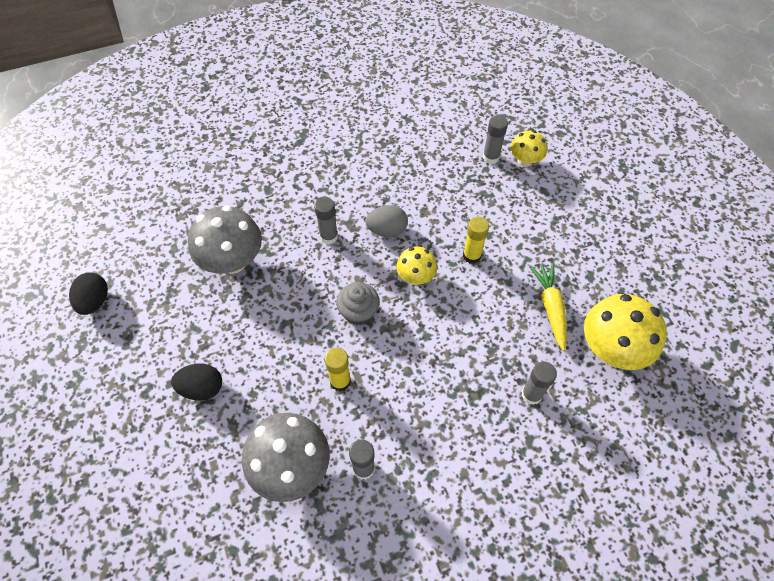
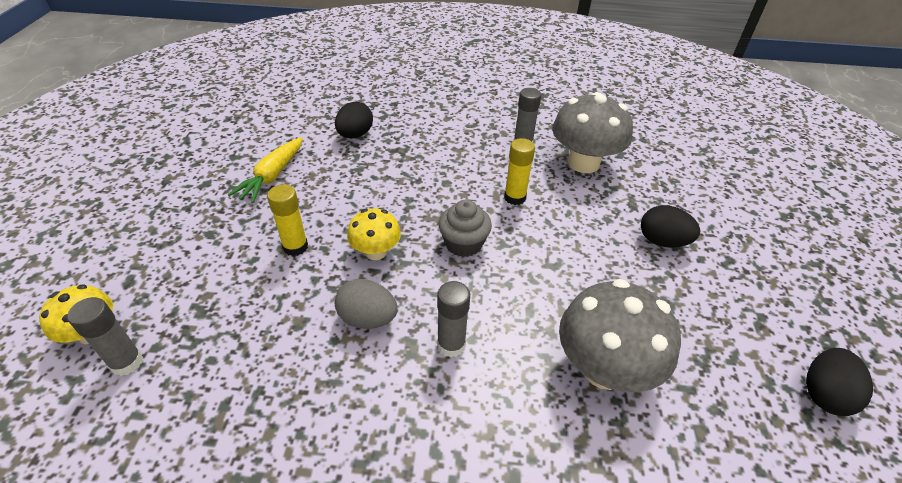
camera: 155 degrees left, 15 degrees down
grey glue stick [521,361,557,405] -> black egg [335,102,373,138]
yellow mushroom [584,294,667,370] -> none

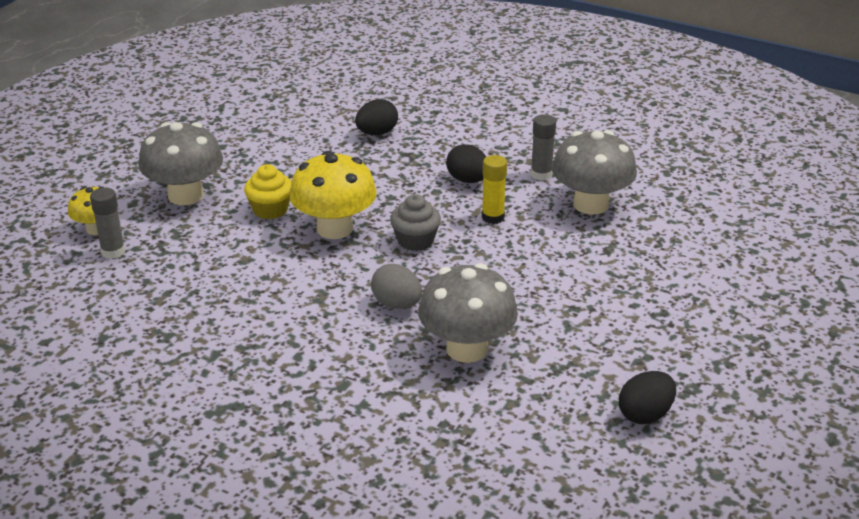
camera: 25 degrees right, 10 degrees down
yellow carrot [228,137,303,203] -> none
yellow glue stick [267,184,308,256] -> yellow cupcake [244,164,291,219]
grey egg [335,279,398,329] -> grey egg moved to [371,264,422,309]
yellow mushroom [347,209,401,260] -> yellow mushroom [289,151,376,239], size x1.76
grey glue stick [437,281,470,357] -> none
black egg [641,205,700,248] -> black egg moved to [446,144,486,183]
none -> grey mushroom [138,122,223,205]

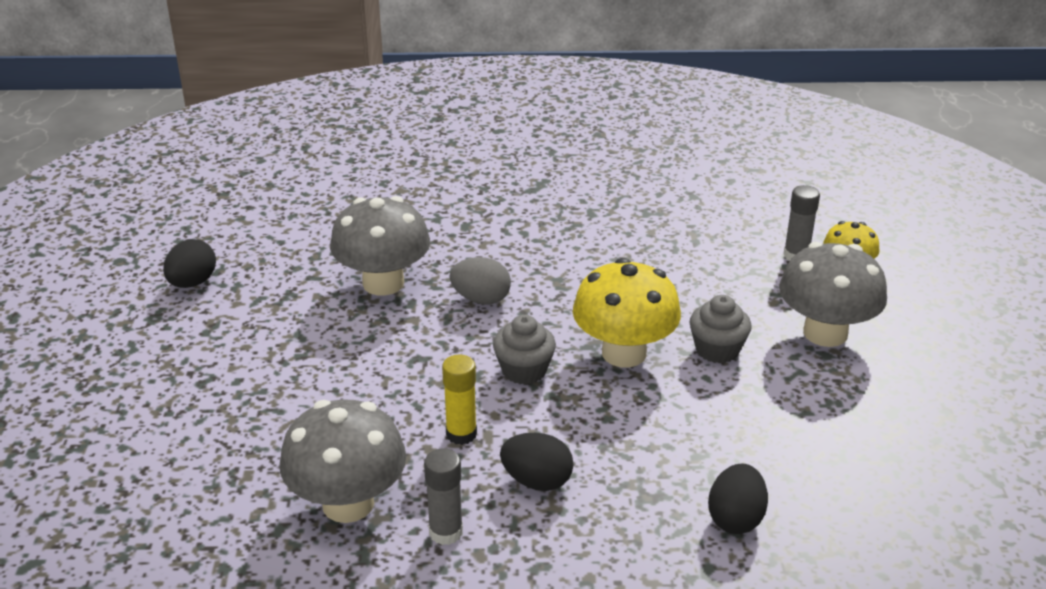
camera: 150 degrees right, 0 degrees up
yellow cupcake [244,164,291,219] -> grey cupcake [690,295,752,363]

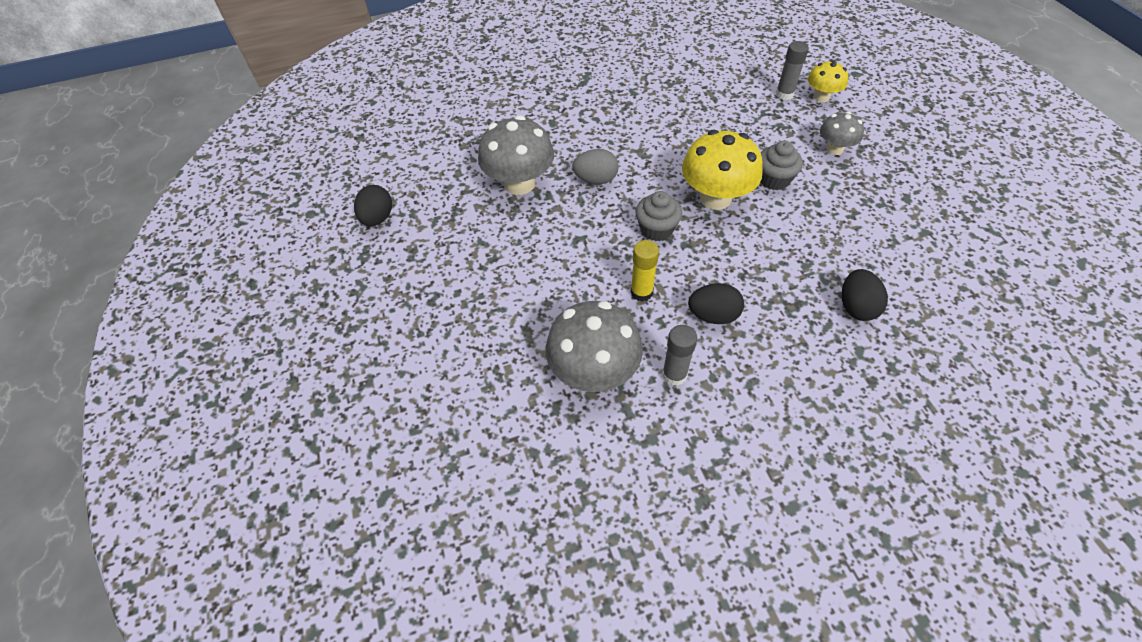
camera: 15 degrees left, 20 degrees up
grey mushroom [779,242,887,347] -> grey mushroom [820,112,864,155], size x0.57

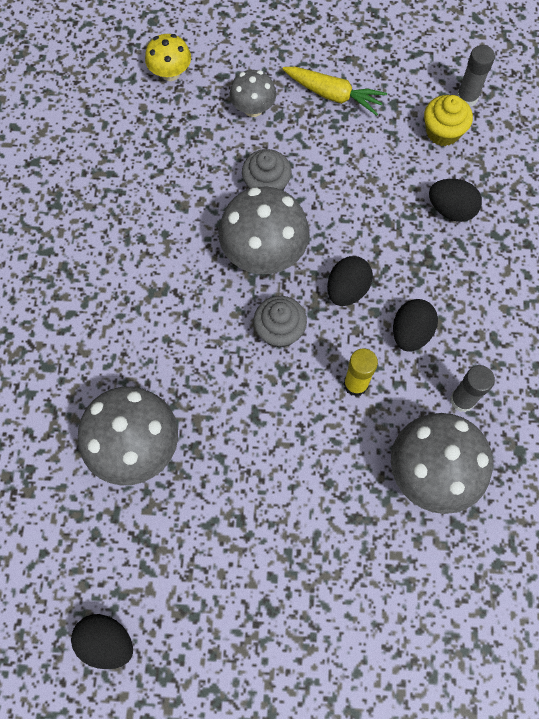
camera: 70 degrees left, 15 degrees up
grey egg [572,149,618,184] -> none
yellow mushroom [682,130,763,210] -> grey mushroom [219,187,310,274]
grey glue stick [776,41,809,100] -> grey glue stick moved to [457,45,495,107]
none -> yellow carrot [283,67,387,116]
none -> black egg [327,256,373,306]
none -> yellow cupcake [424,95,473,146]

